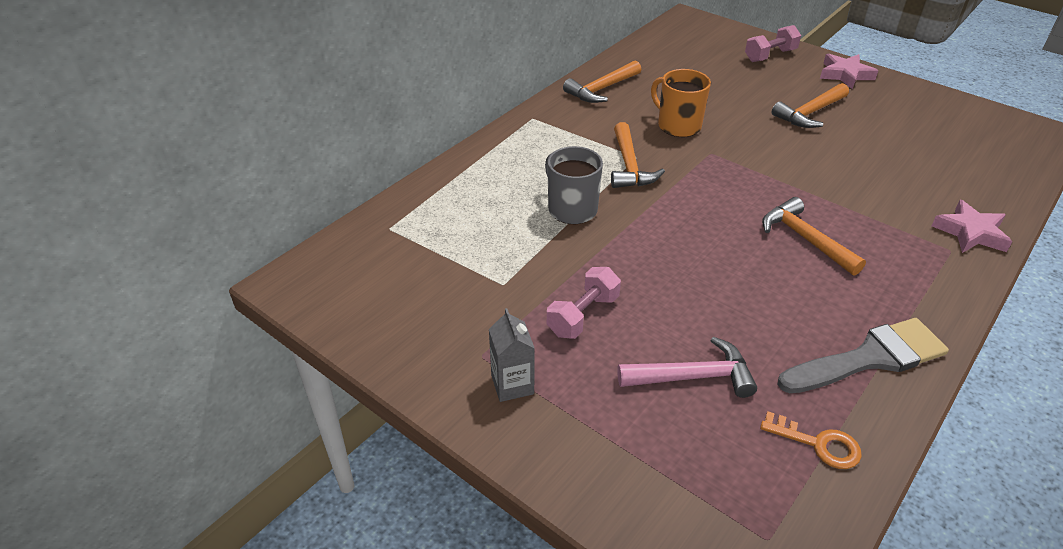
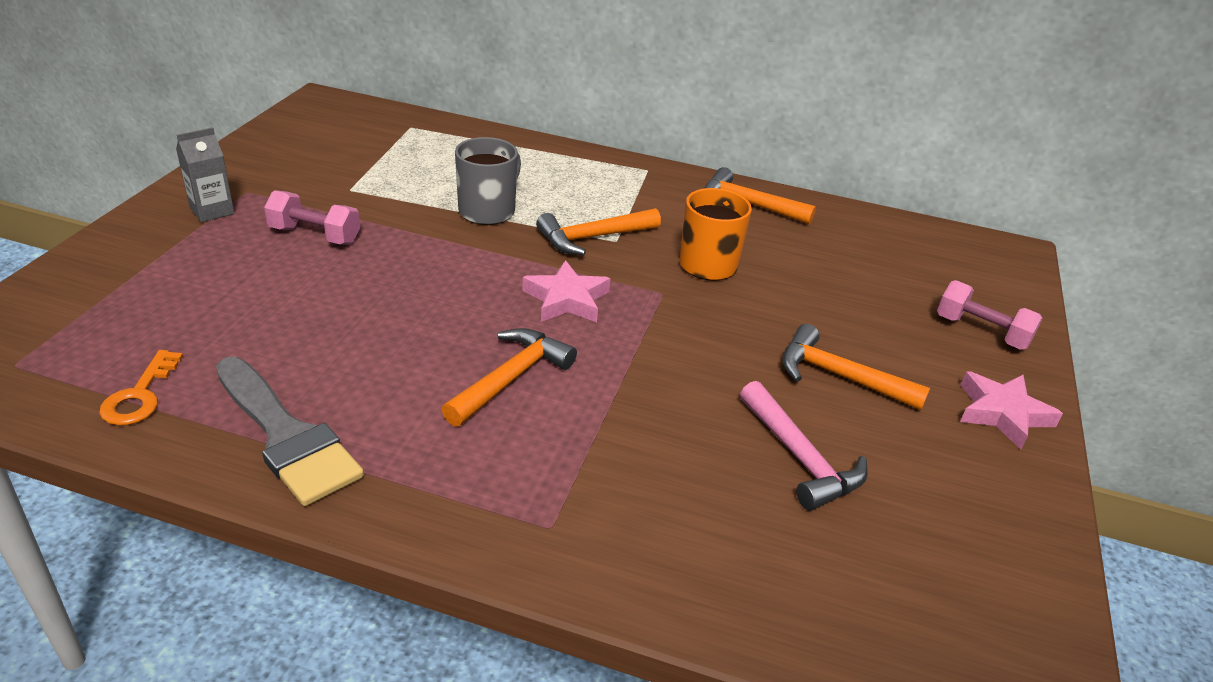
camera: 65 degrees right, 5 degrees down
pink hammer [617,337,757,398] -> pink hammer moved to [740,381,868,511]
pink star [932,200,1012,253] -> pink star moved to [522,260,611,322]

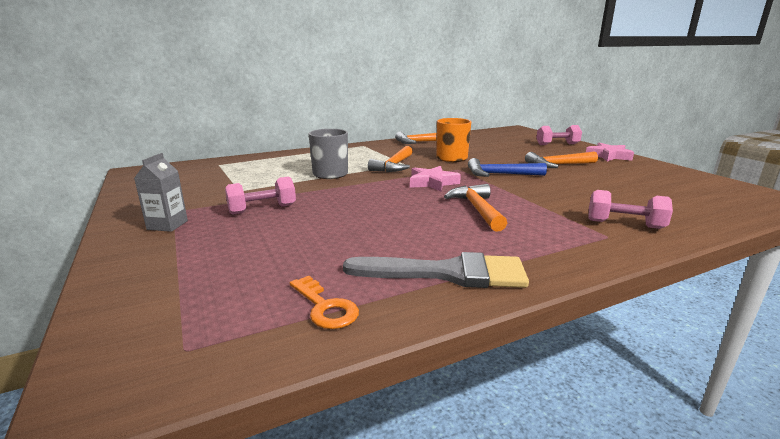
camera: 40 degrees left, 15 degrees down
pink hammer [740,381,868,511] -> none
none -> blue hammer [468,158,547,177]
none -> pink dumbbell [588,190,673,229]

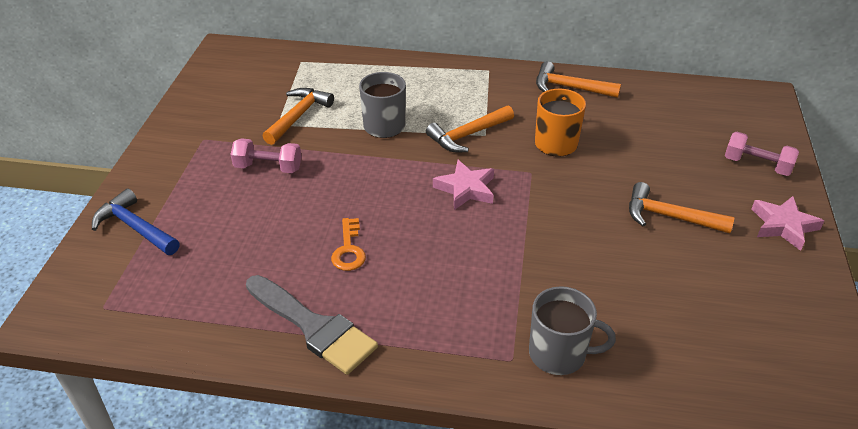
camera: 35 degrees right, 20 degrees up
grey carton [134,153,188,232] -> none
orange key [290,276,359,329] -> orange key moved to [331,218,366,271]
orange hammer [444,184,507,232] -> orange hammer moved to [263,88,334,145]
blue hammer [468,158,547,177] -> blue hammer moved to [92,188,180,255]
pink dumbbell [588,190,673,229] -> grey mug [529,286,616,375]

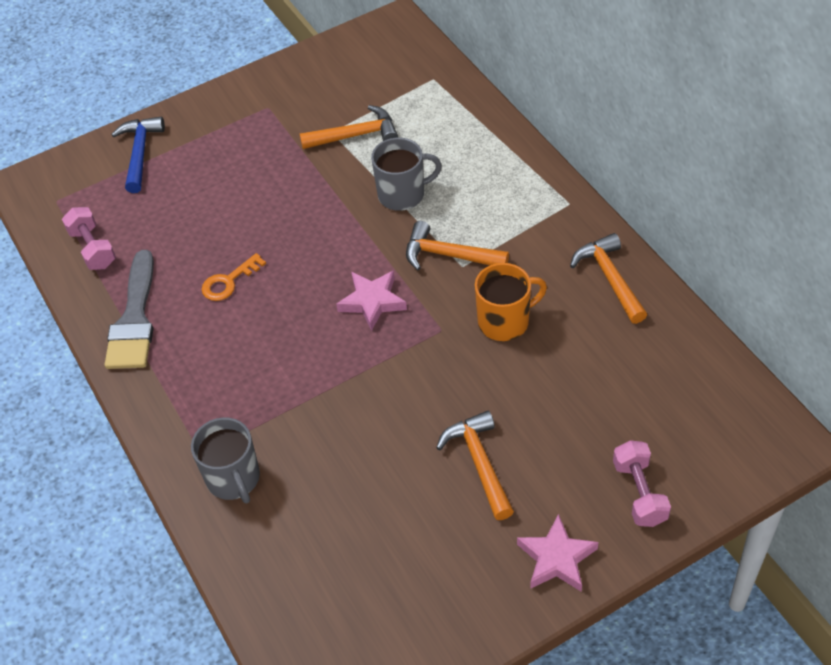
camera: 55 degrees right, 10 degrees up
pink dumbbell [230,138,301,173] -> pink dumbbell moved to [62,207,116,270]

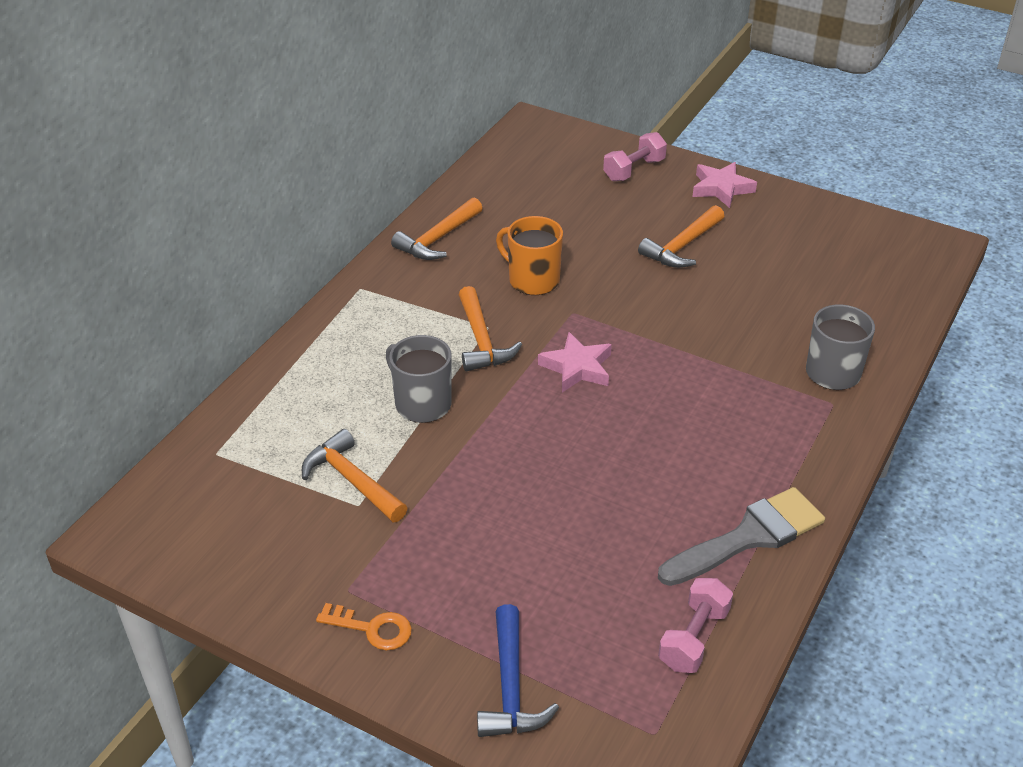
camera: 125 degrees left, 10 degrees down
blue hammer [111,117,165,193] -> blue hammer turned 60 degrees counterclockwise [477,604,559,737]
orange key [202,253,266,301] -> orange key moved to [316,603,412,651]

